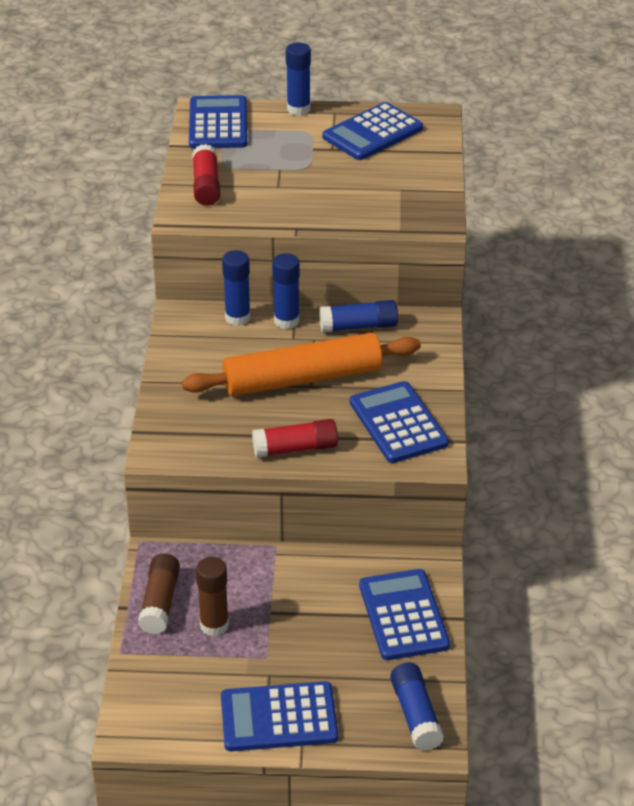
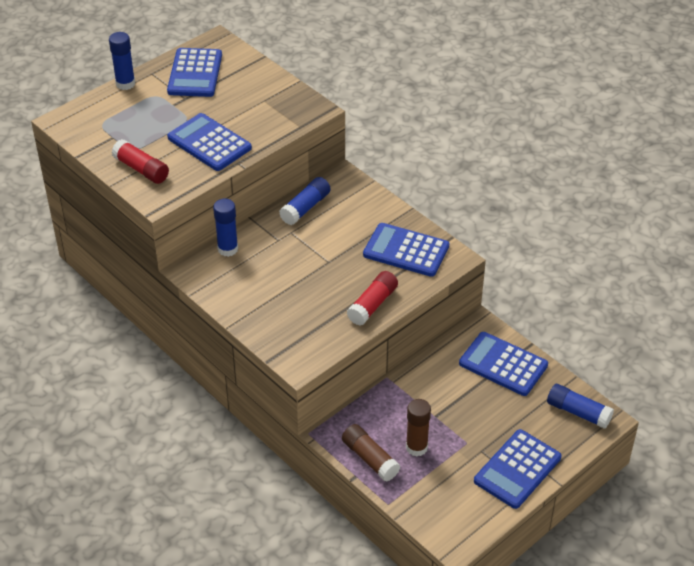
camera: 45 degrees left, 5 degrees up
orange rolling pin [182,333,421,396] -> none
blue calculator [189,95,247,149] -> blue calculator moved to [167,113,252,171]
blue glue stick [272,253,300,329] -> none

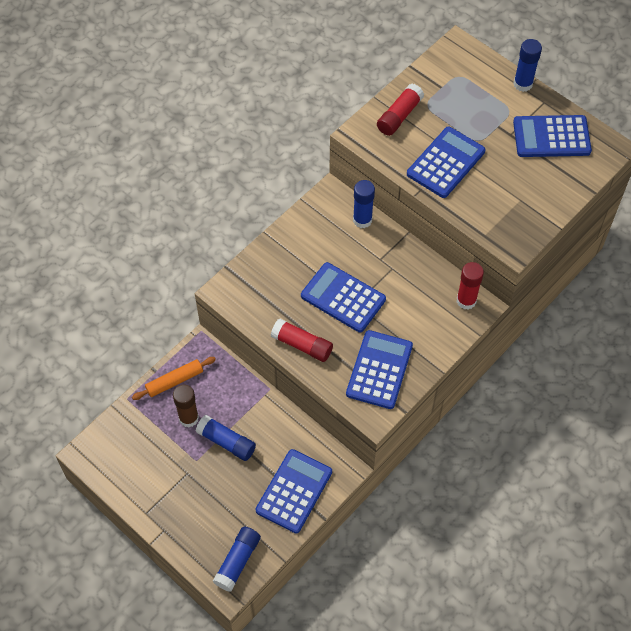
camera: 85 degrees right, 15 degrees up
blue glue stick [279,177,331,225] -> blue glue stick moved to [196,415,256,461]
brown glue stick [342,424,400,482] -> orange rolling pin [132,357,216,400]
blue calculator [474,429,562,509] -> blue calculator moved to [301,262,386,332]
none -> red glue stick [457,262,484,310]

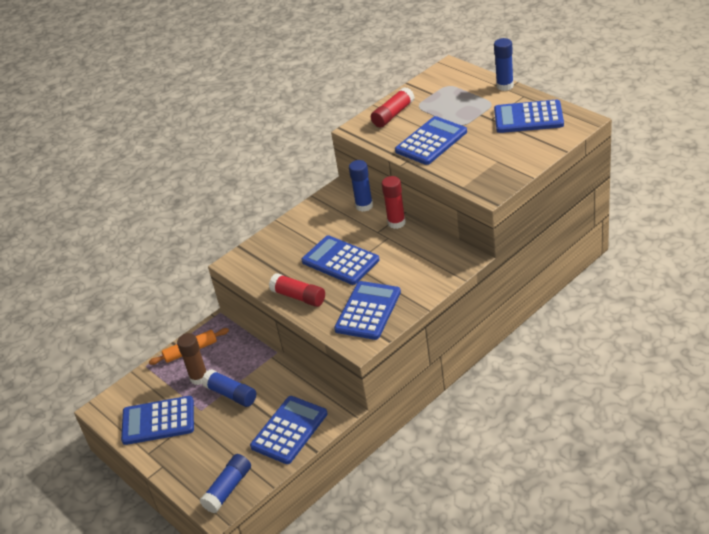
camera: 10 degrees right, 20 degrees down
red glue stick [457,262,484,310] -> red glue stick moved to [382,176,406,229]
none -> blue calculator [121,396,194,445]

